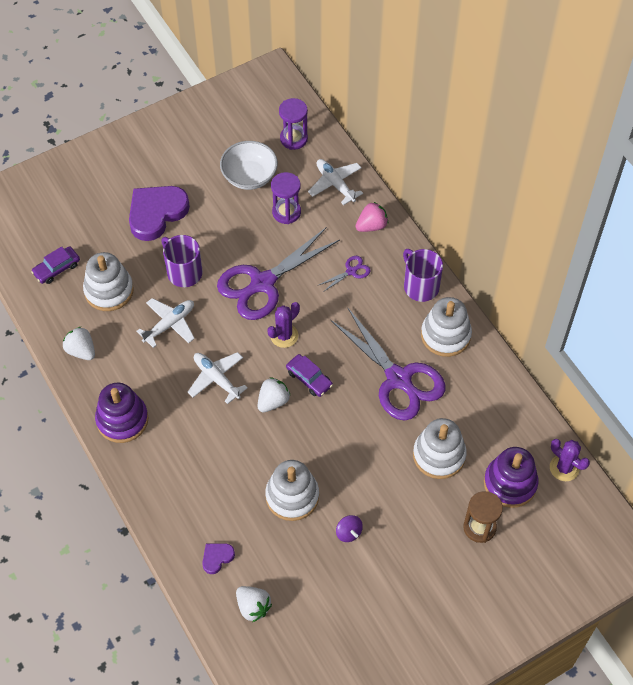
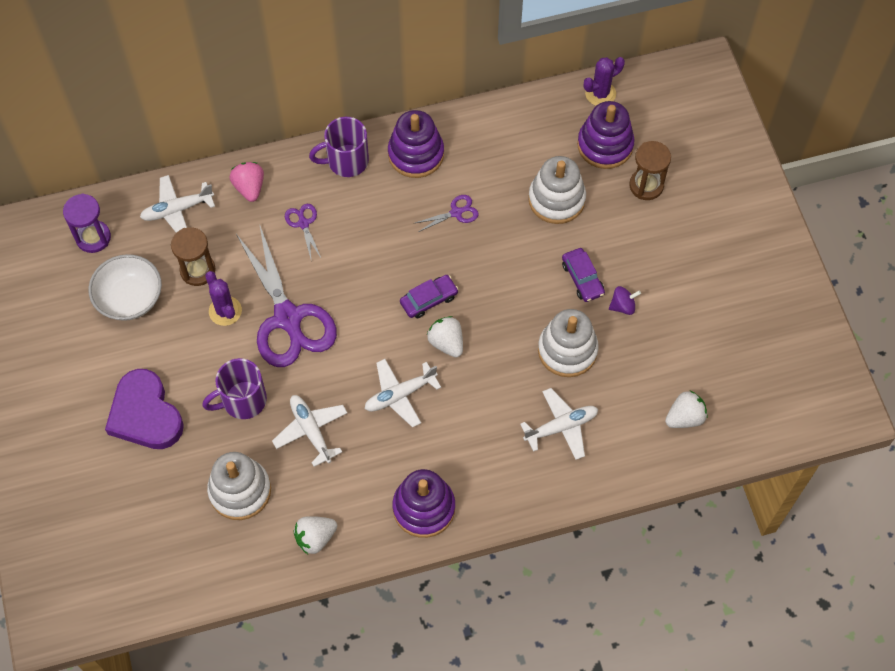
camera: 75 degrees left, 5 degrees up
purple car [31,246,80,284] -> purple car moved to [562,248,605,302]
purple heart [202,543,235,574] -> none
purple cactus [267,302,300,348] -> purple cactus moved to [205,271,242,326]
purple hourglass [271,172,301,224] -> brown hourglass [171,227,216,286]
purple scissors [331,307,445,420] -> purple scissors [413,195,479,232], size x0.42
white stacking toy [421,297,472,357] -> purple stacking toy [388,110,444,178]
none -> white plane [520,388,598,460]

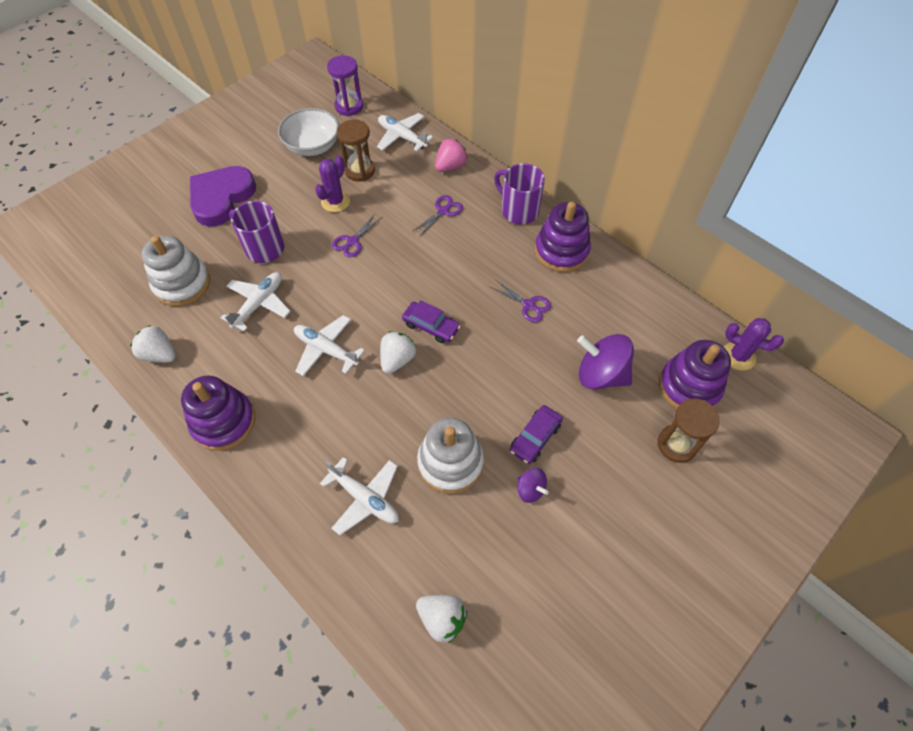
camera: 60 degrees right, 5 degrees down
purple scissors [236,224,337,367] -> purple scissors [332,214,382,257], size x0.42
white stacking toy [528,156,586,224] -> purple spinning top [577,334,634,390]

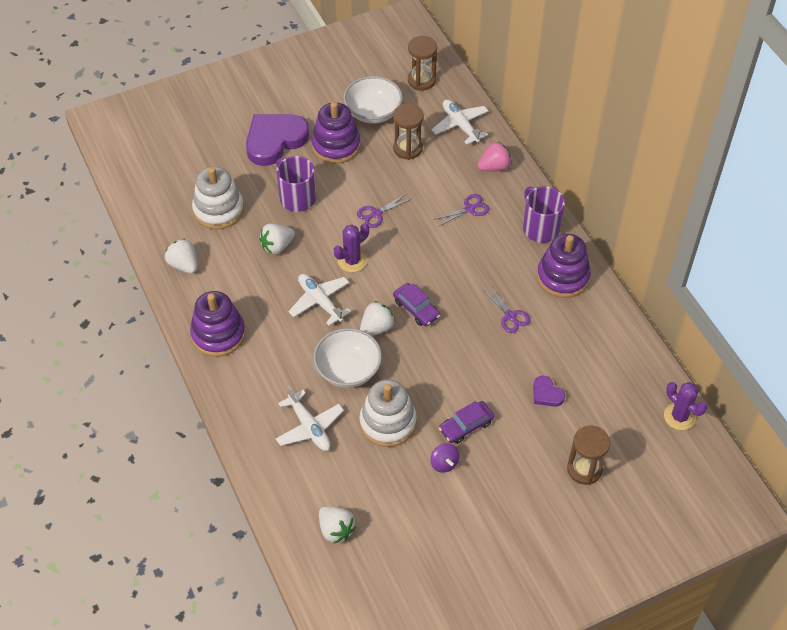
camera: 20 degrees right, 5 degrees down
white plane [221,272,291,332] -> white strawberry [259,223,295,254]
purple cactus [315,156,350,212] -> purple cactus moved to [334,223,369,272]
purple hourglass [327,55,363,116] -> brown hourglass [408,36,437,91]
purple spinning top [577,334,634,390] -> purple heart [533,375,565,407]
purple stacking toy [659,340,731,409] -> purple stacking toy moved to [311,102,361,164]
none -> white bowl [313,328,382,388]

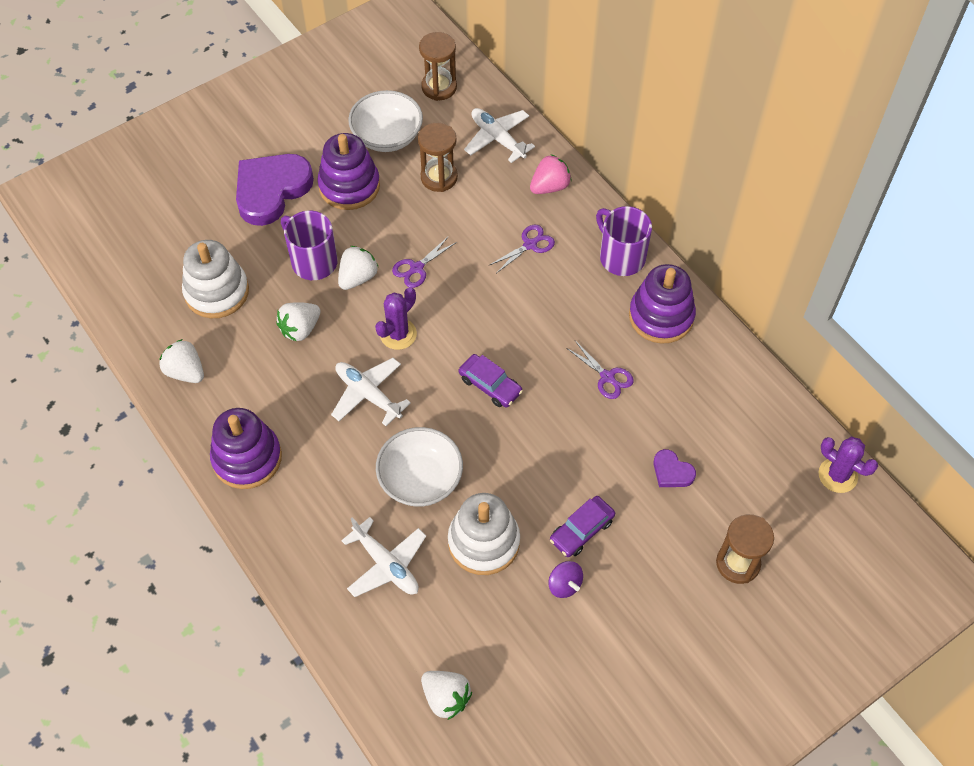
camera: 10 degrees left, 5 degrees up
white strawberry [360,301,395,336] -> white strawberry moved to [338,246,378,290]

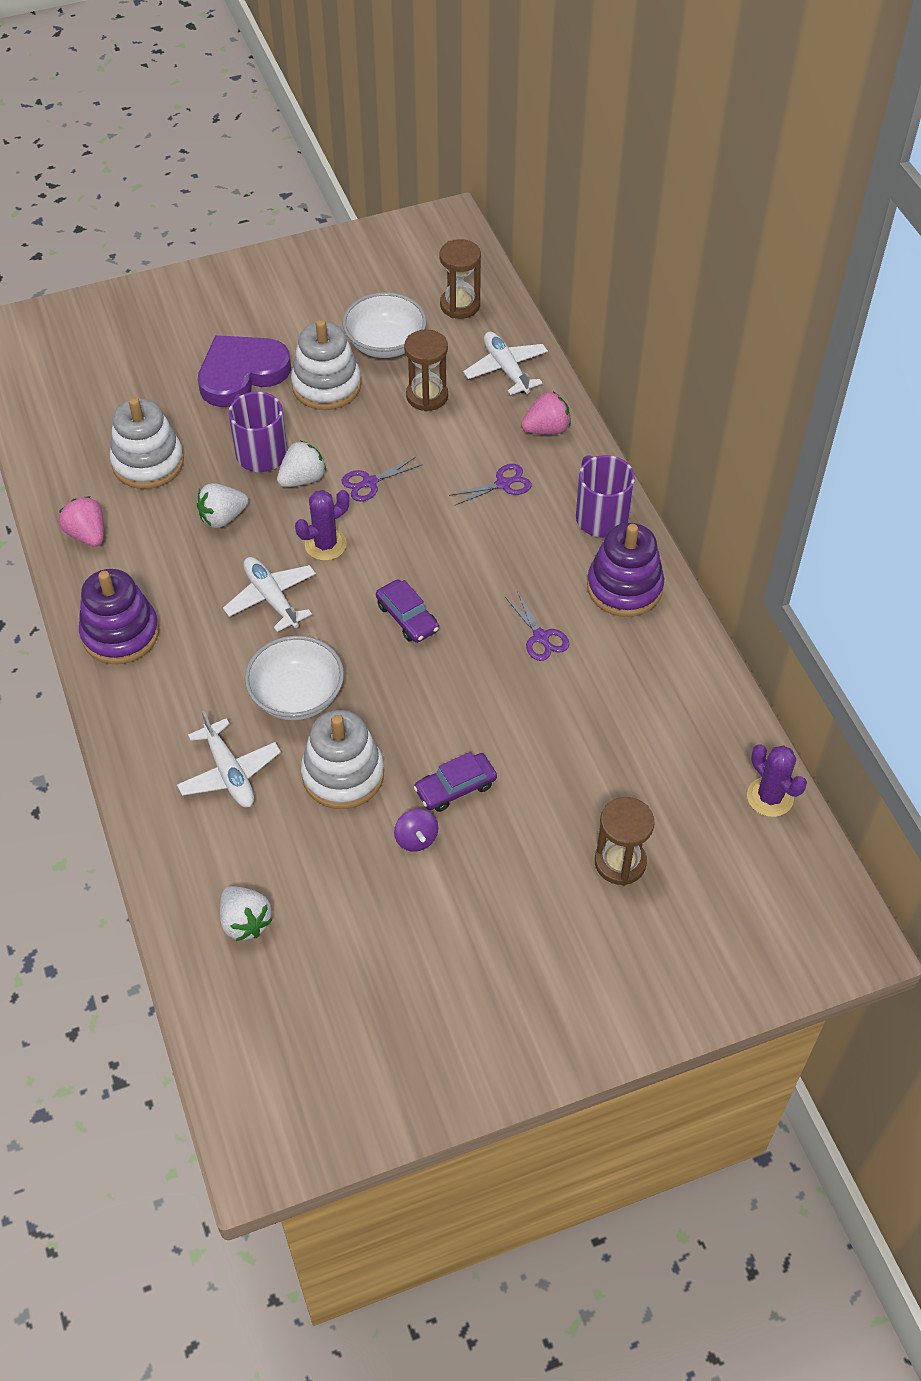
camera: 15 degrees right, 5 degrees down
white strawberry [159,339,204,383] -> pink strawberry [59,496,104,547]
purple stacking toy [317,133,380,210] -> white stacking toy [291,319,361,410]
purple heart [654,449,696,487] -> none

